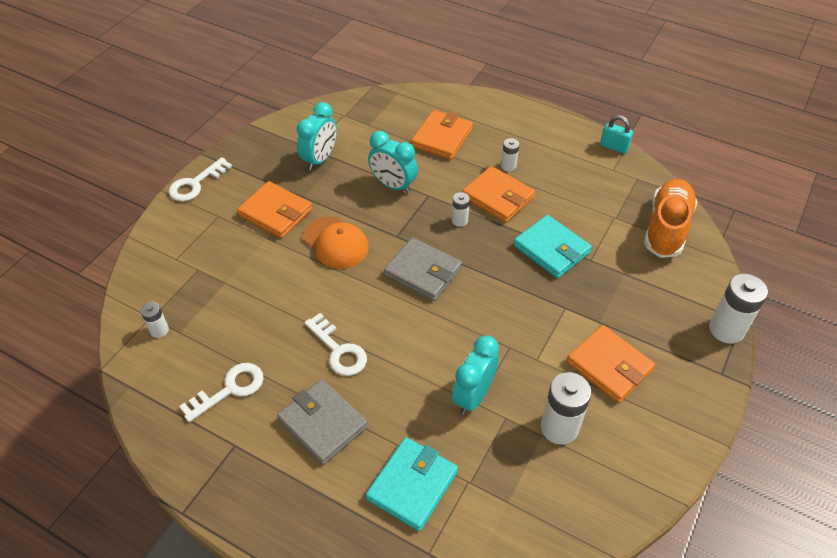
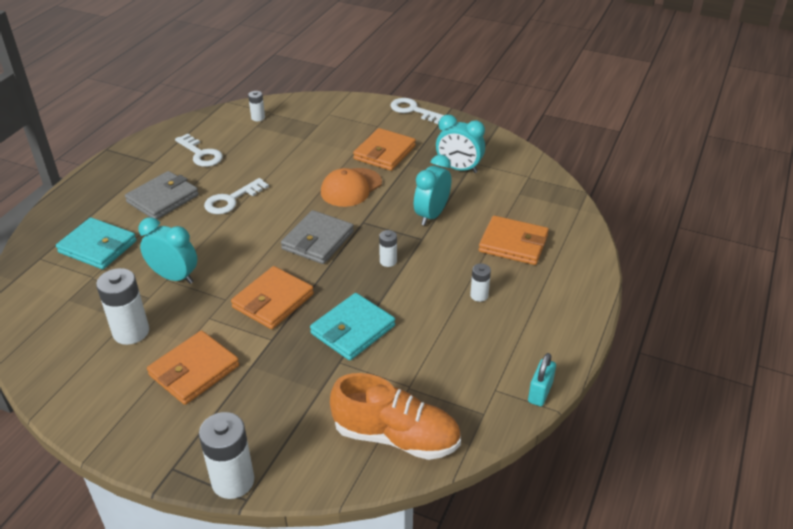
camera: 85 degrees right, 10 degrees down
orange wallet [462,166,535,223] -> orange wallet moved to [231,266,314,329]

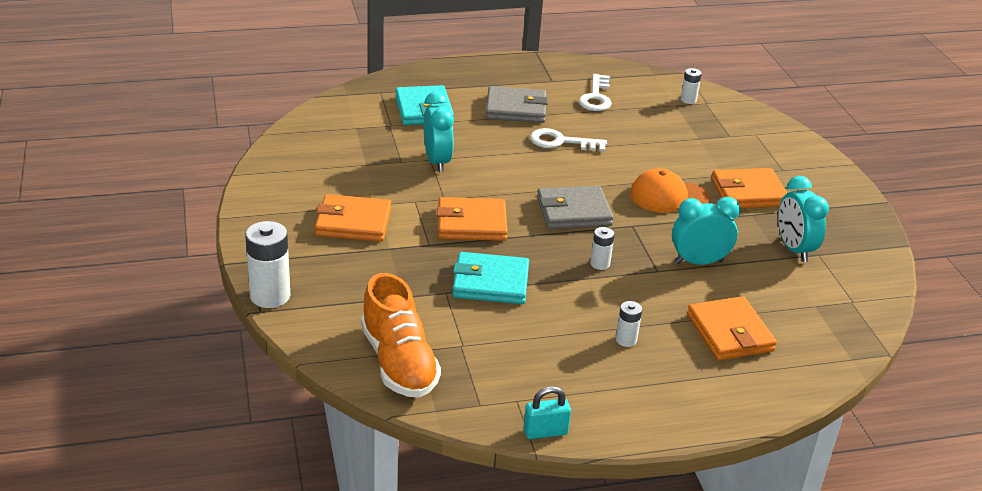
camera: 50 degrees right, 5 degrees down
white battery [96,268,149,345] -> none
white key [391,98,444,124] -> none

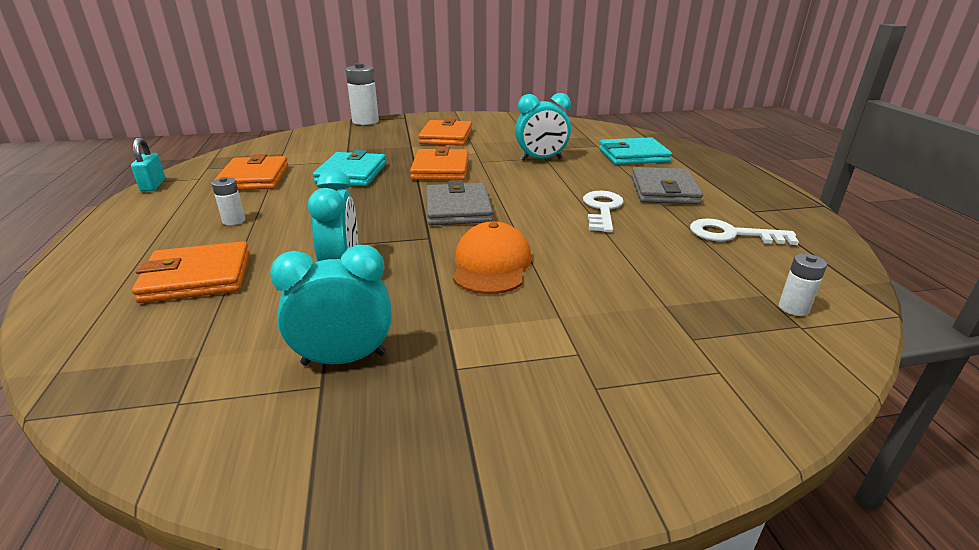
camera: 95 degrees right, 5 degrees down
orange shoe [361,273,441,398] -> none
white battery [590,227,614,270] -> none
orange wallet [711,168,787,208] -> orange wallet moved to [214,154,288,190]

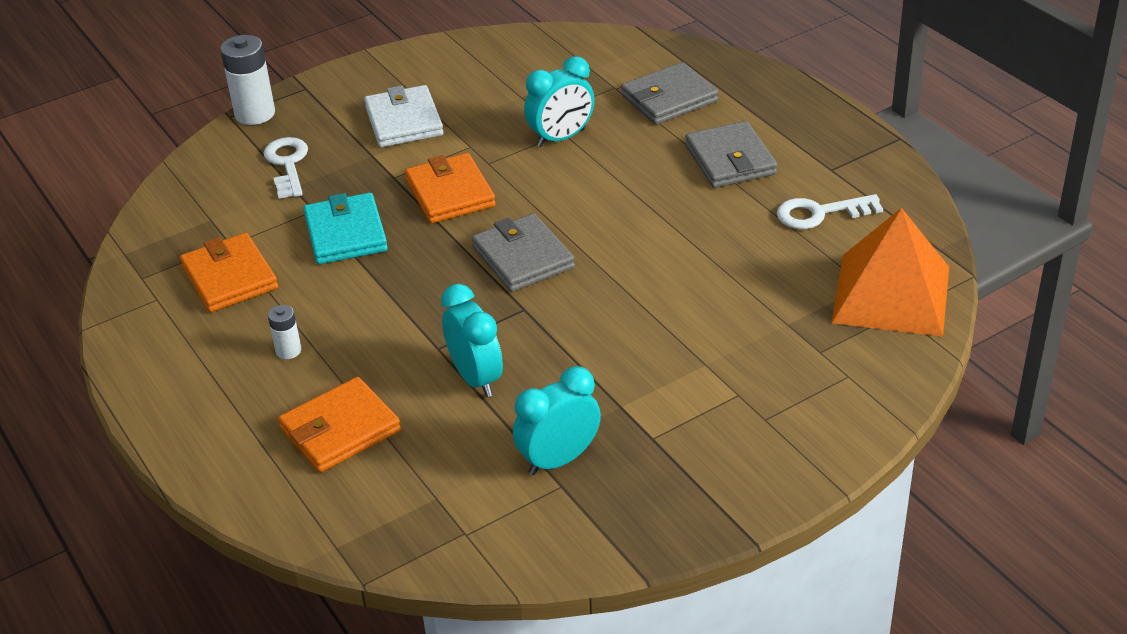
camera: 20 degrees left, 10 degrees up
turquoise padlock [131,137,165,192] -> none
orange wallet [418,118,472,146] -> white wallet [364,85,444,147]
orange cap [453,221,532,294] -> none
white key [583,191,624,233] -> white key moved to [263,137,308,199]
turquoise wallet [599,137,672,165] -> grey wallet [621,62,718,125]
white battery [779,254,827,316] -> orange pyramid [832,208,949,336]

